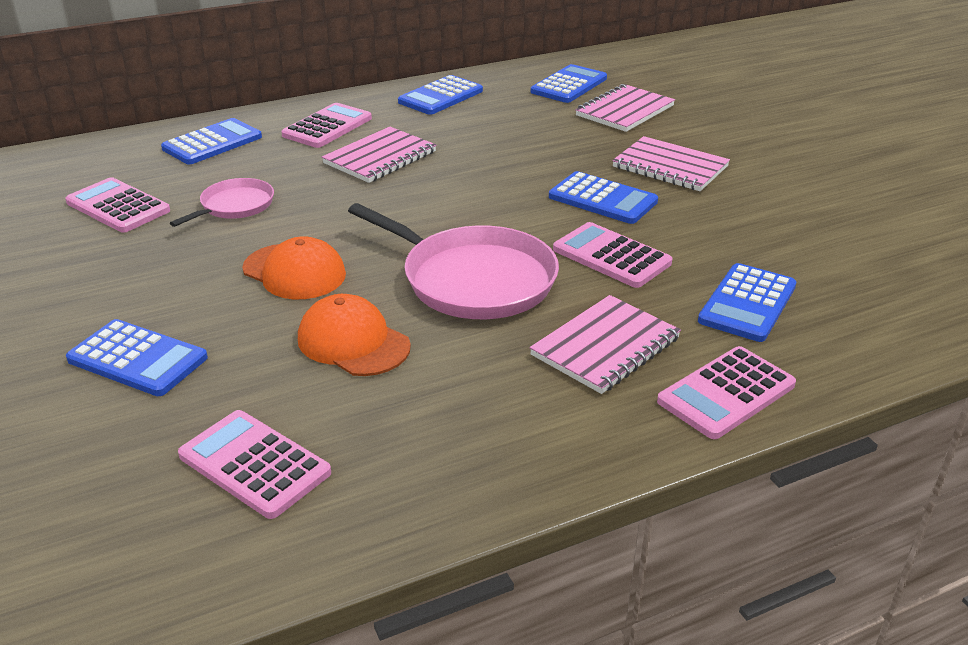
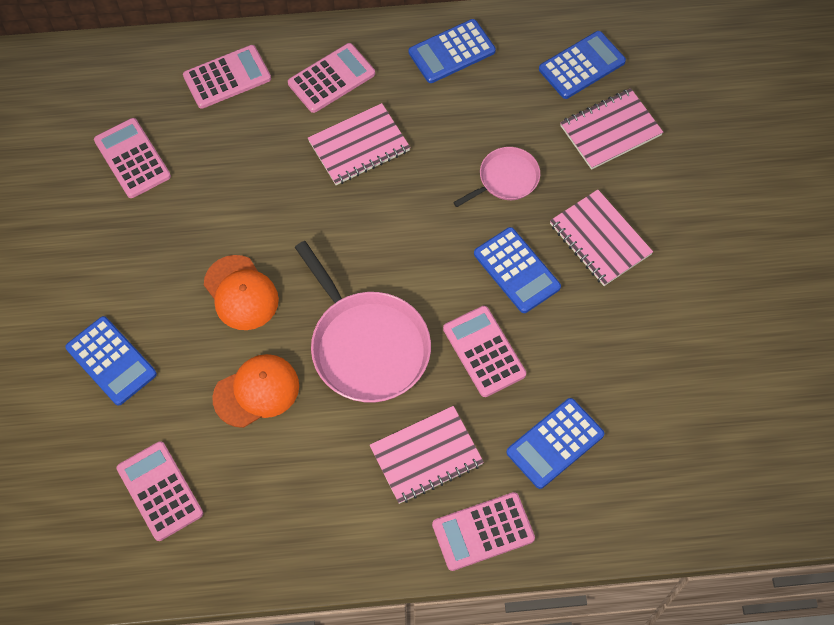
camera: 20 degrees right, 30 degrees up
blue calculator [161,118,262,164] -> pink calculator [183,45,271,109]
pink pan [170,178,274,227] -> pink pan moved to [453,147,540,207]
orange cap [298,294,411,376] -> orange cap turned 90 degrees clockwise [212,354,299,428]

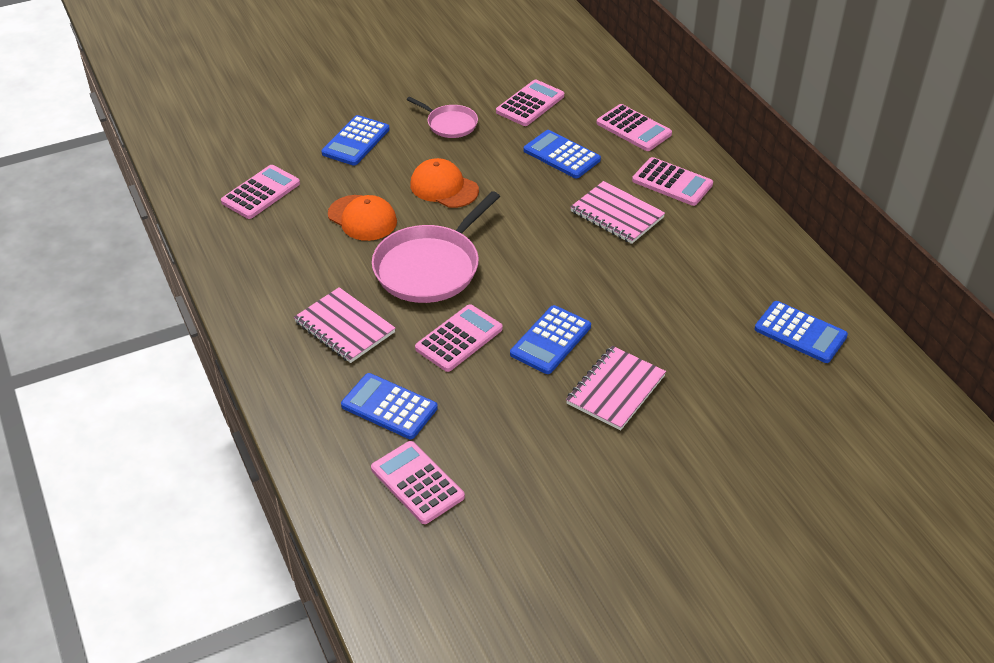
camera: 70 degrees right, 20 degrees down
orange cap [204,255,279,330] -> orange cap turned 90 degrees clockwise [410,158,479,208]
blue calculator [409,19,496,83] -> blue calculator moved to [524,130,601,179]
pink calculator [432,492,535,571] -> pink calculator moved to [371,441,465,524]
pink pan [453,147,540,207] -> pink pan moved to [407,97,478,138]
pink notebook [560,88,663,170] -> none

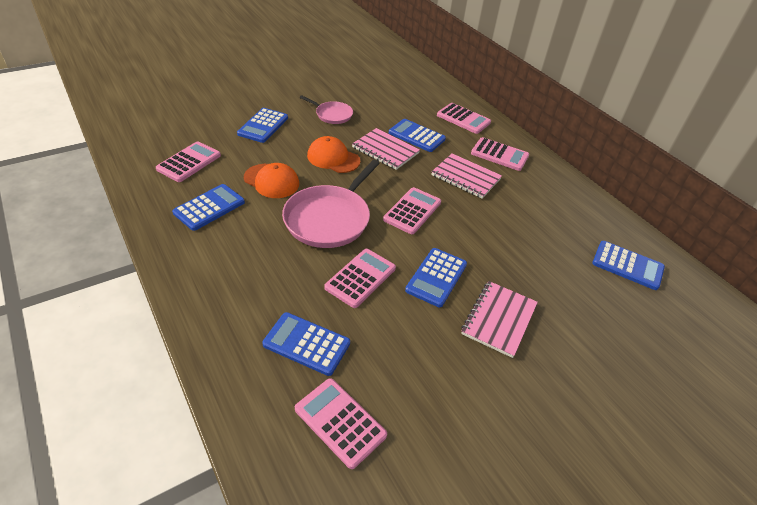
camera: 10 degrees left, 0 degrees up
pink notebook [294,287,396,363] -> pink notebook moved to [352,128,420,170]
pink calculator [496,80,564,126] -> pink calculator moved to [383,187,441,234]
none -> blue calculator [172,184,245,231]

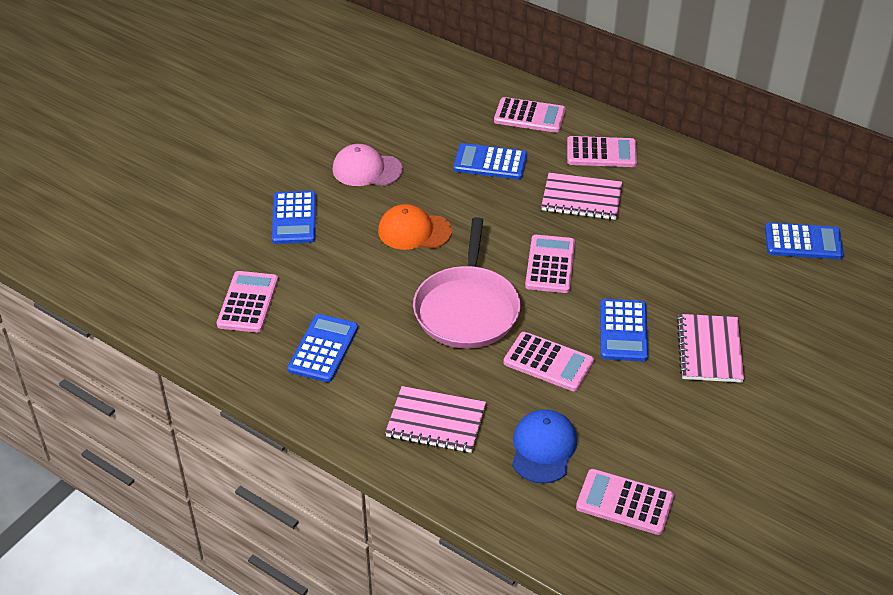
camera: 20 degrees left, 0 degrees up
orange cap [244,163,299,198] -> none
blue calculator [262,312,350,376] -> blue cap [512,409,577,484]
pink pan [300,95,353,124] -> pink cap [332,144,403,186]
pink calculator [324,249,396,308] -> pink calculator turned 105 degrees clockwise [503,332,594,391]
pink notebook [352,128,420,170] -> pink notebook moved to [385,386,486,453]

